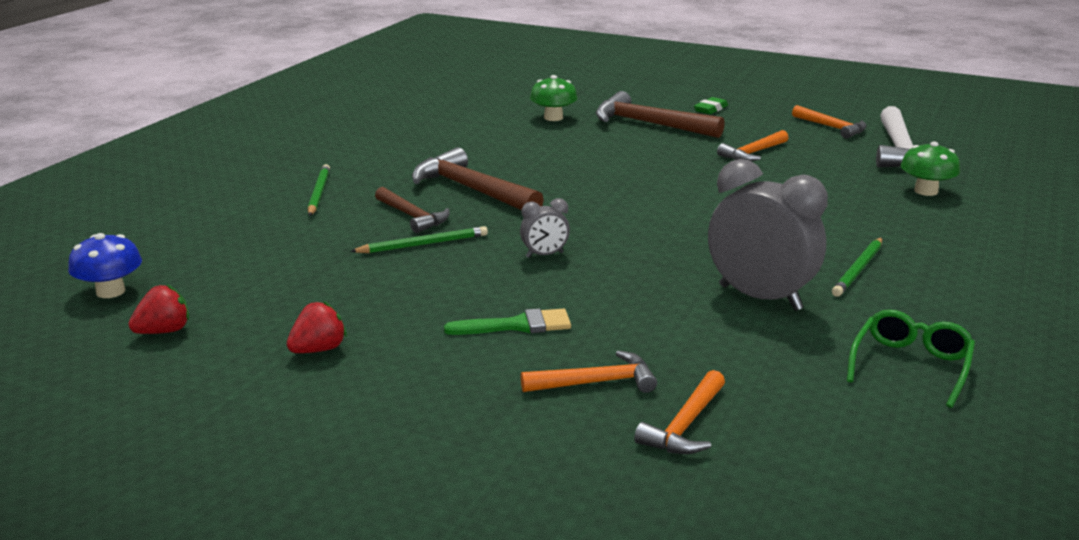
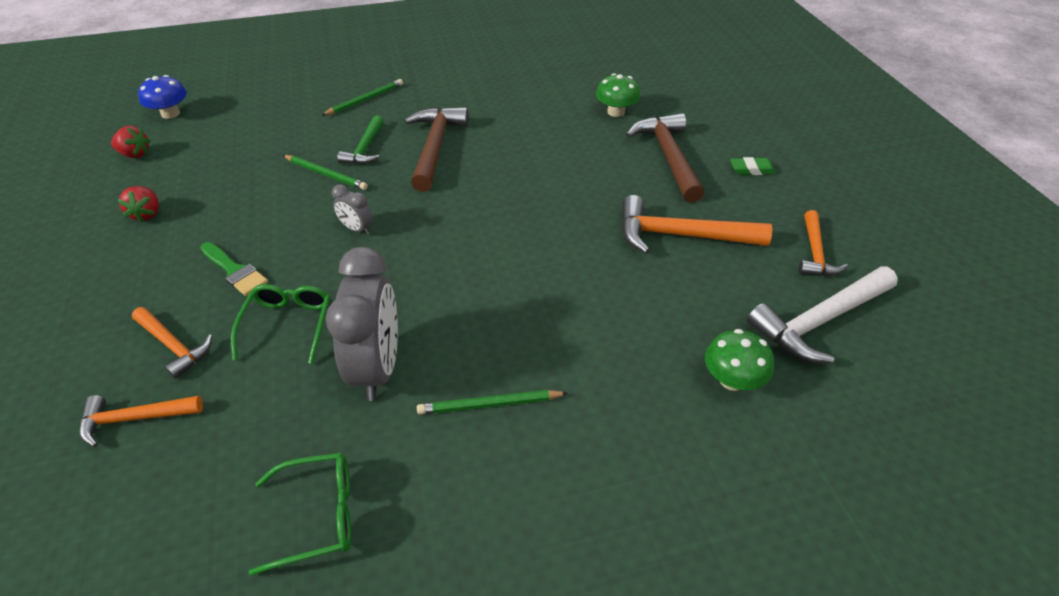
camera: 50 degrees right, 20 degrees up
red strawberry [287,301,347,353] -> red strawberry turned 75 degrees clockwise [118,186,159,222]
brown hammer [375,187,450,233] -> green hammer [337,115,383,165]
orange hammer [717,130,789,161] -> orange hammer [621,195,772,254], size x1.66
none -> green glasses [231,284,330,364]

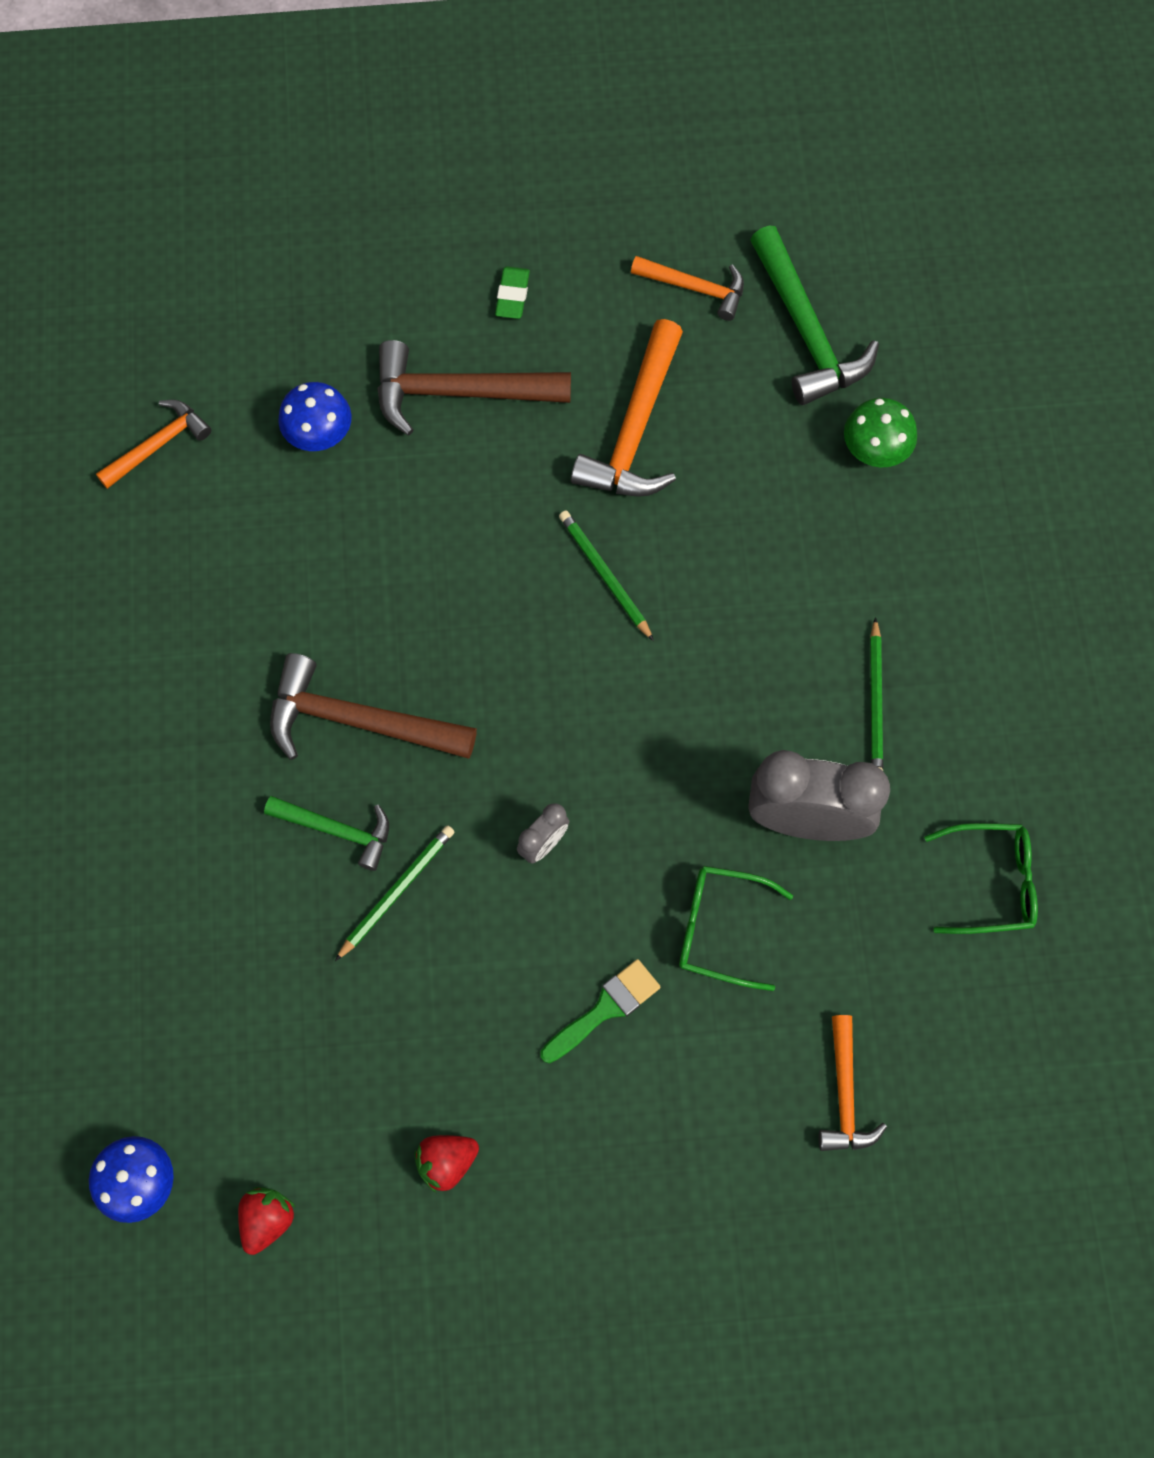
camera: 80 degrees left, 25 degrees up
red strawberry [118,186,159,222] -> red strawberry turned 150 degrees clockwise [414,1135,479,1193]
orange hammer [132,307,212,379] -> orange hammer moved to [96,400,211,489]
green glasses [248,453,351,576] -> green glasses turned 90 degrees clockwise [924,823,1038,934]
green pencil [322,79,403,115] -> green pencil moved to [559,510,654,641]
green mushroom [596,73,640,117] -> blue mushroom [278,382,352,451]
white hammer [747,266,898,363] -> green hammer [750,225,879,405]

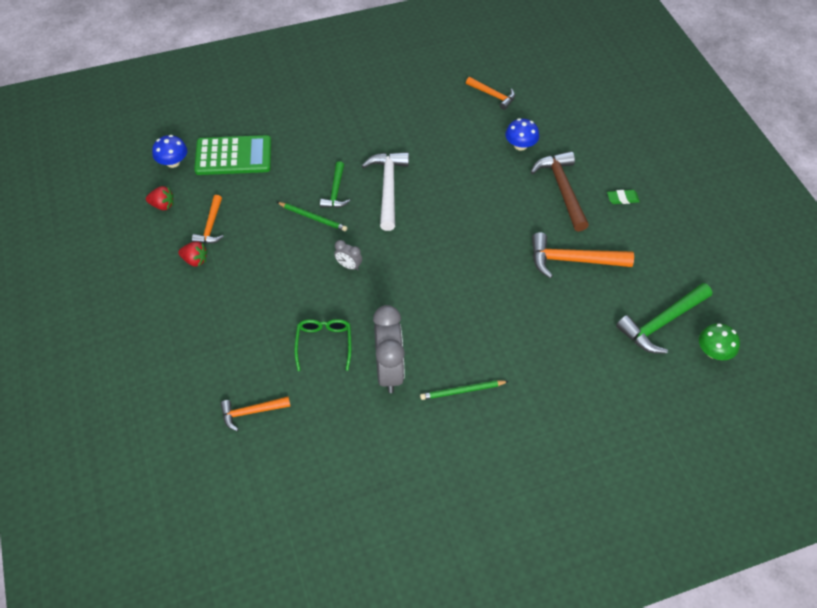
camera: 75 degrees right, 15 degrees down
brown hammer [270,653,477,760] -> white hammer [361,152,409,231]
red strawberry [414,1135,479,1193] -> red strawberry turned 150 degrees clockwise [178,241,208,267]
green brush [541,959,661,1063] -> none
green pencil [559,510,654,641] -> none
orange hammer [631,256,744,321] -> orange hammer moved to [192,195,224,244]
green mushroom [844,398,917,467] -> green mushroom moved to [699,323,740,360]
green glasses [924,823,1038,934] -> none
none -> green calculator [194,135,271,175]

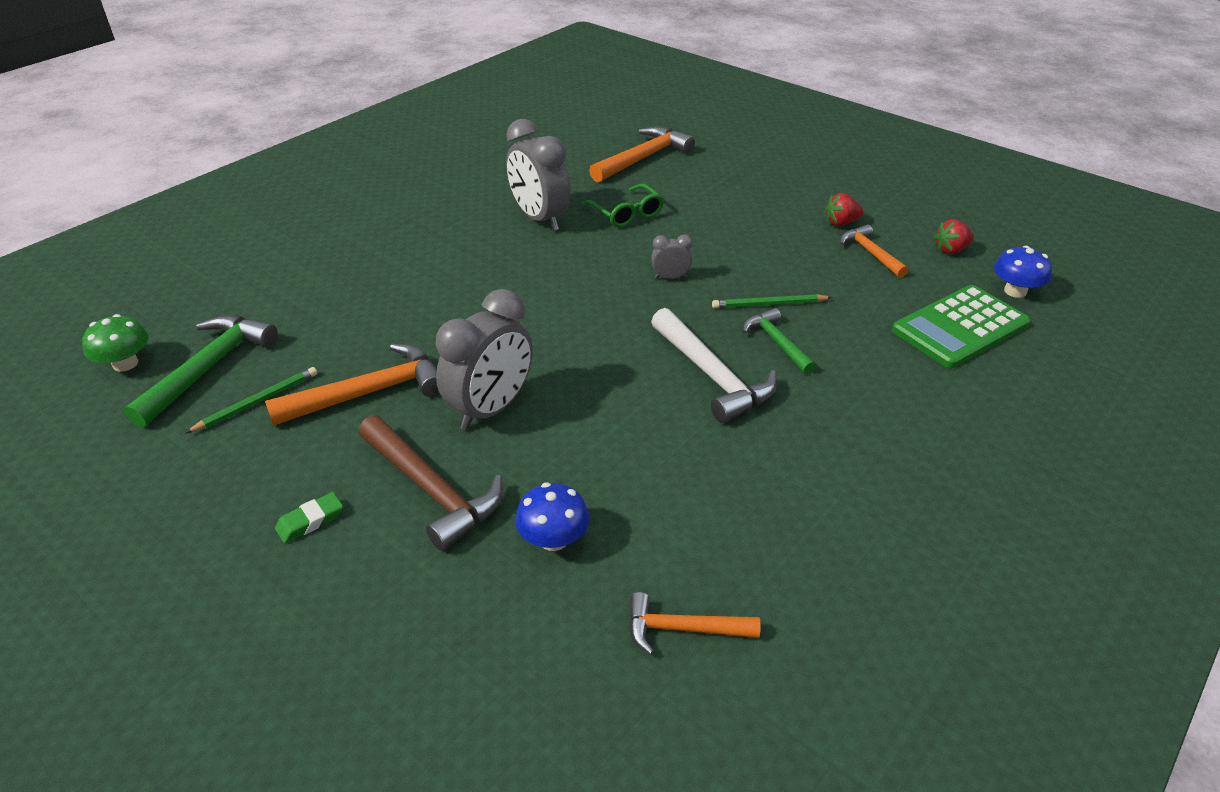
camera: 150 degrees right, 15 degrees down
orange hammer [220,396,291,431] -> orange hammer [589,126,695,182], size x1.66
green pencil [420,380,509,400] -> green pencil moved to [186,367,317,433]
none -> grey clock [436,289,533,430]

